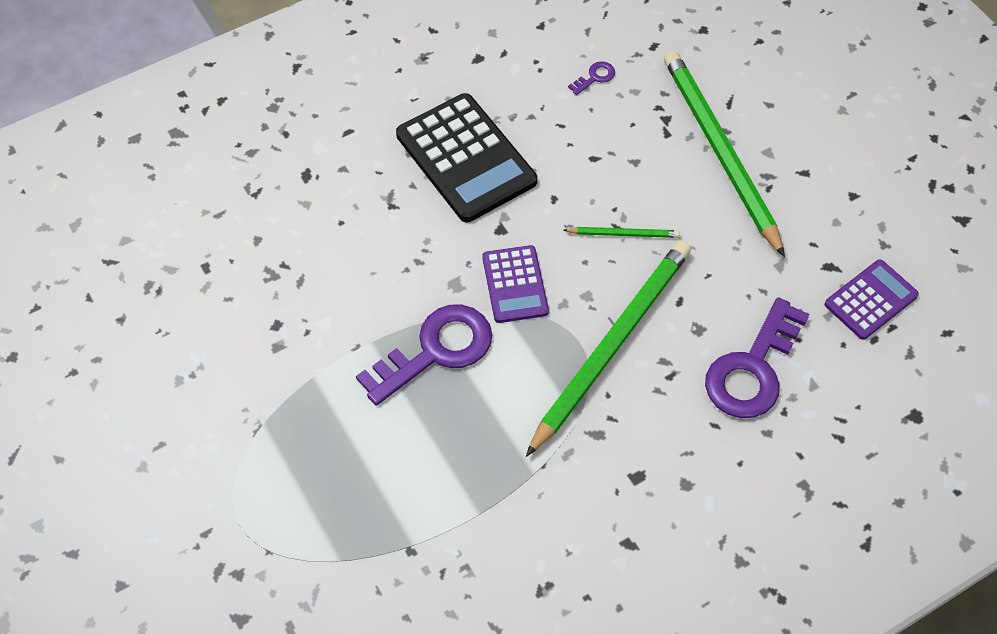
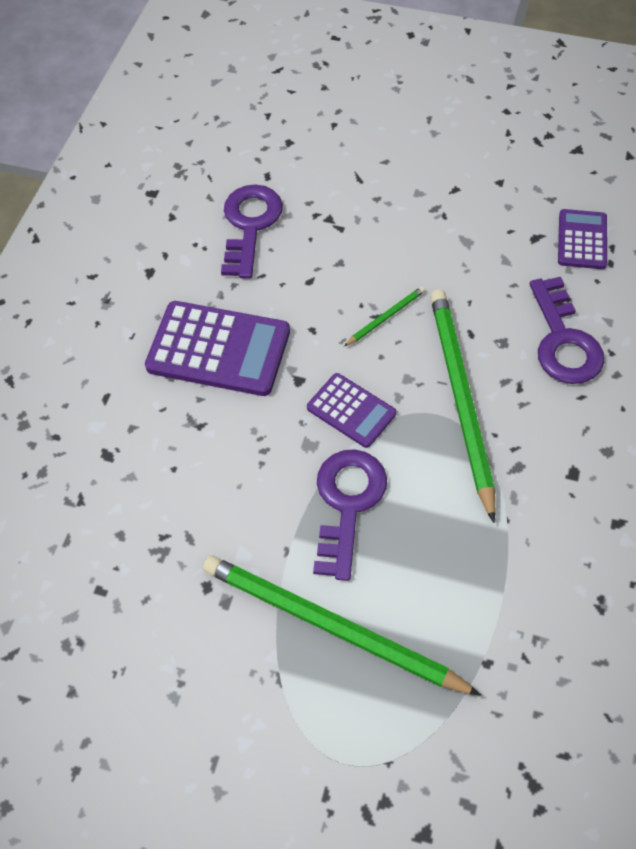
camera: 40 degrees left, 0 degrees up
black calculator [396,93,537,222] -> purple calculator [145,301,290,396]
purple key [568,61,615,95] -> purple key [221,184,283,279], size x2.43
green pencil [664,51,785,257] -> green pencil moved to [203,555,481,696]

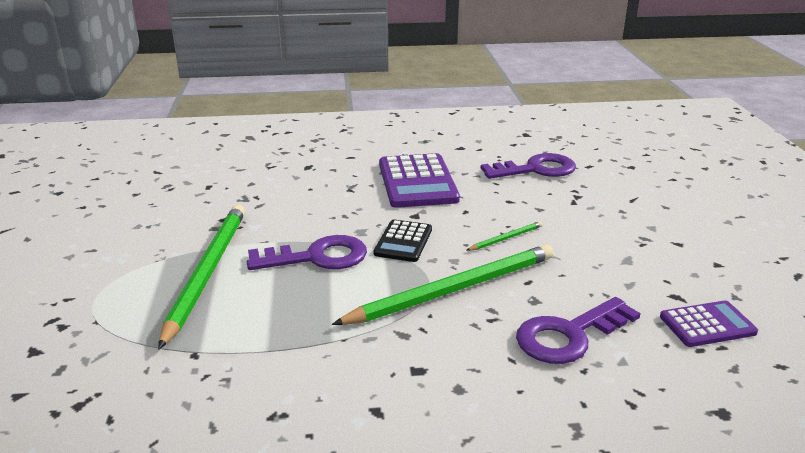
camera: 65 degrees right, 30 degrees down
purple calculator [307,373,396,448] -> black calculator [374,220,432,262]
green pencil [344,286,425,346] -> green pencil turned 60 degrees counterclockwise [466,221,543,251]

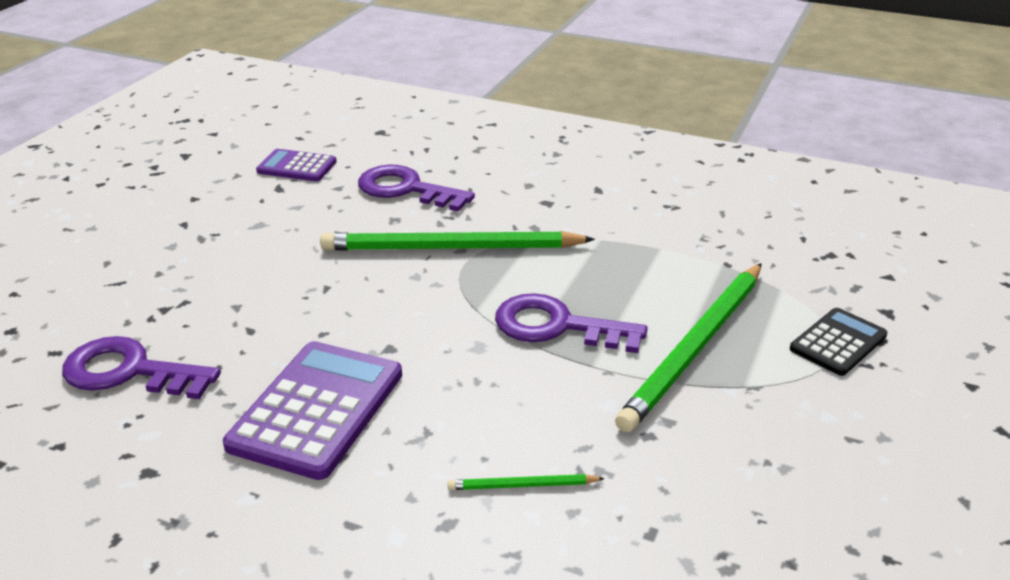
camera: 150 degrees left, 5 degrees up
black calculator [374,220,432,262] -> black calculator moved to [790,308,887,376]
green pencil [466,221,543,251] -> green pencil moved to [448,474,605,490]
purple key [516,297,641,364] -> purple key turned 150 degrees counterclockwise [358,165,475,212]

